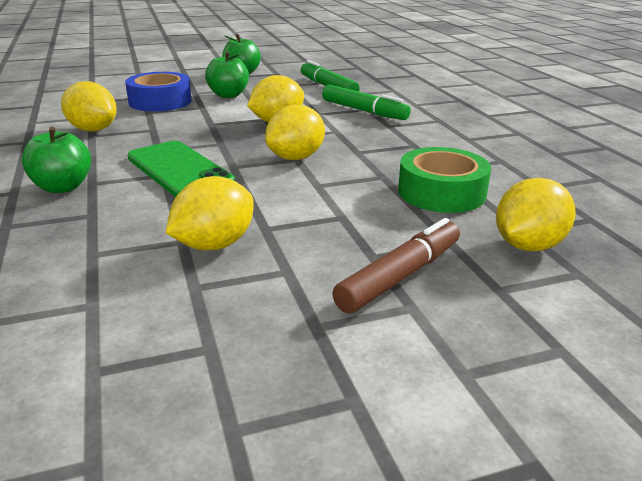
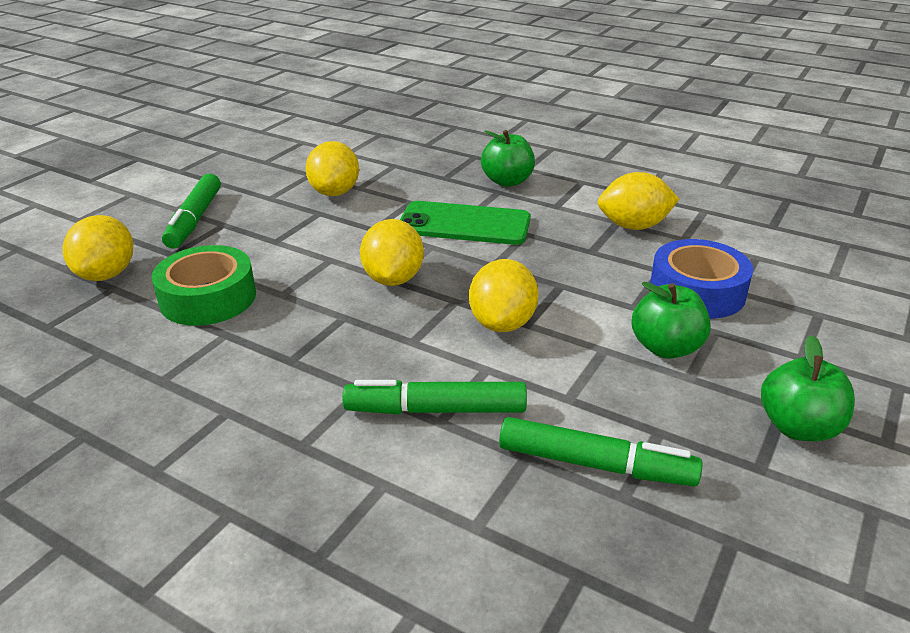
camera: 140 degrees right, 5 degrees up
brown marker [332,218,460,313] -> green marker [162,173,221,249]

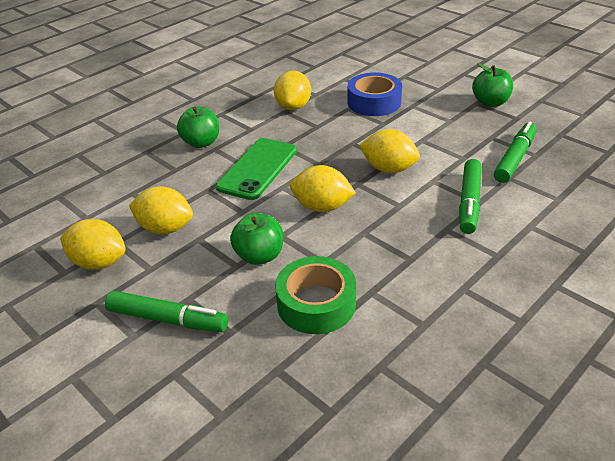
camera: 75 degrees left, 5 degrees up
yellow lemon [63,215,133,281] -> yellow lemon moved to [60,219,126,270]
green apple [631,282,711,359] -> green apple moved to [230,213,283,265]

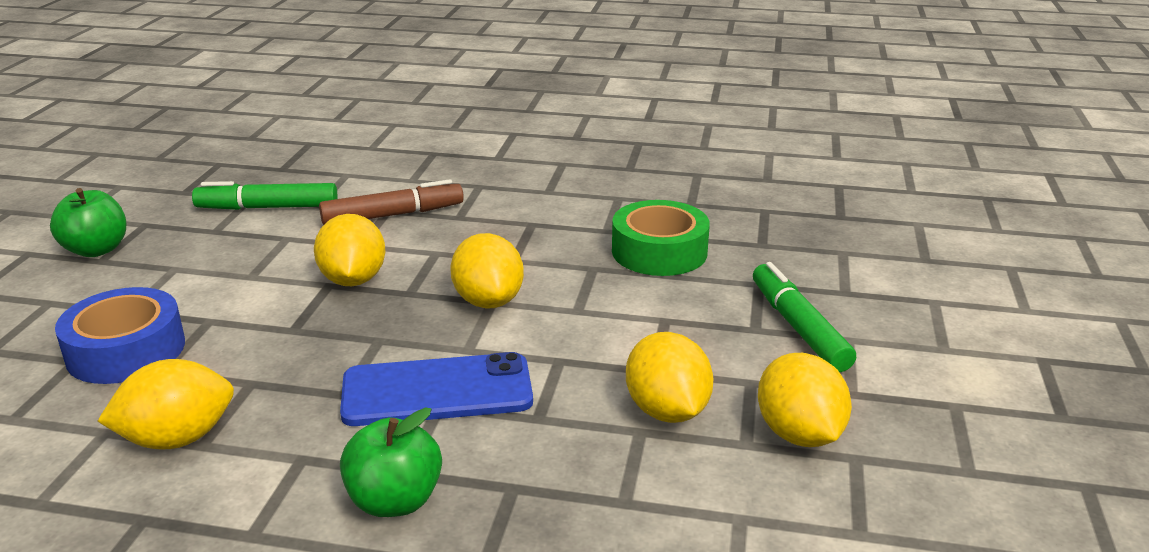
camera: 125 degrees left, 10 degrees down
green phone [216,138,297,200] -> blue phone [340,352,533,426]
green apple [230,213,283,265] -> none
green marker [459,159,482,234] -> brown marker [319,179,464,225]

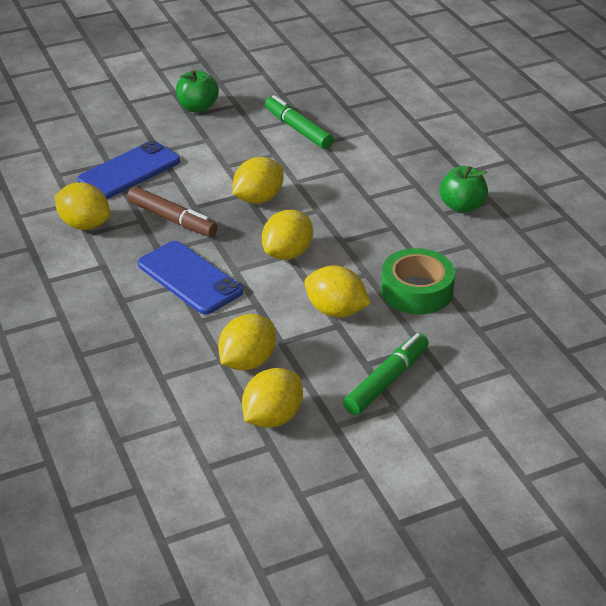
camera: 55 degrees right, 10 degrees up
blue tape [55,287,185,384] -> blue phone [77,141,180,199]
brown marker [319,179,464,225] -> brown marker moved to [127,186,218,237]
green apple [340,407,442,517] -> green apple moved to [440,166,488,213]
none -> yellow lemon [304,265,370,317]

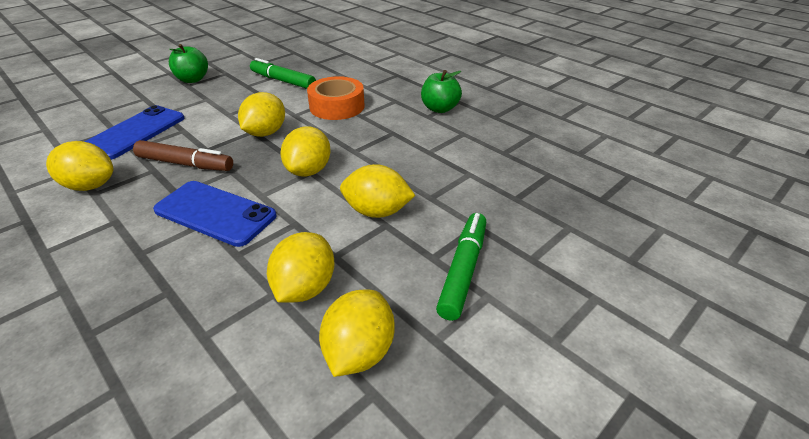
camera: 20 degrees left, 0 degrees up
green tape [381,248,455,314] -> none
none -> orange tape [307,76,365,120]

